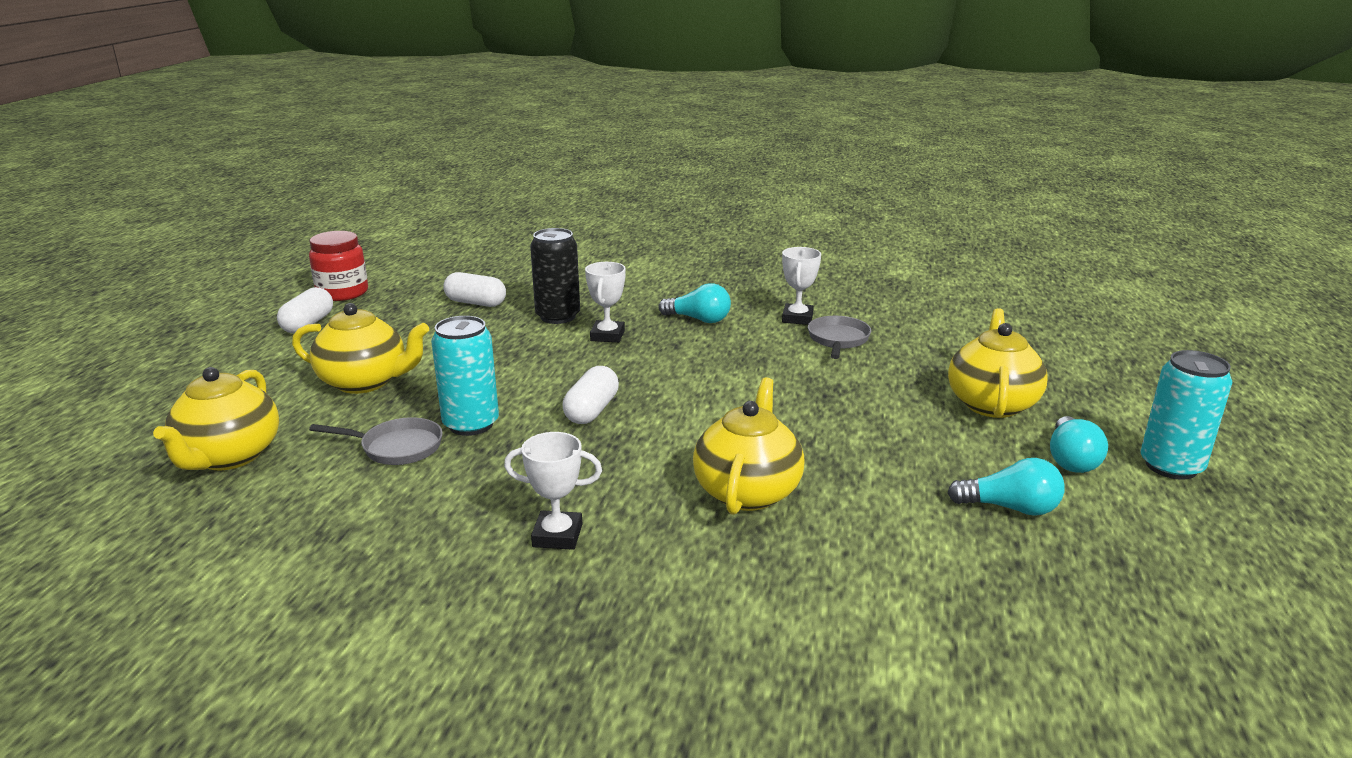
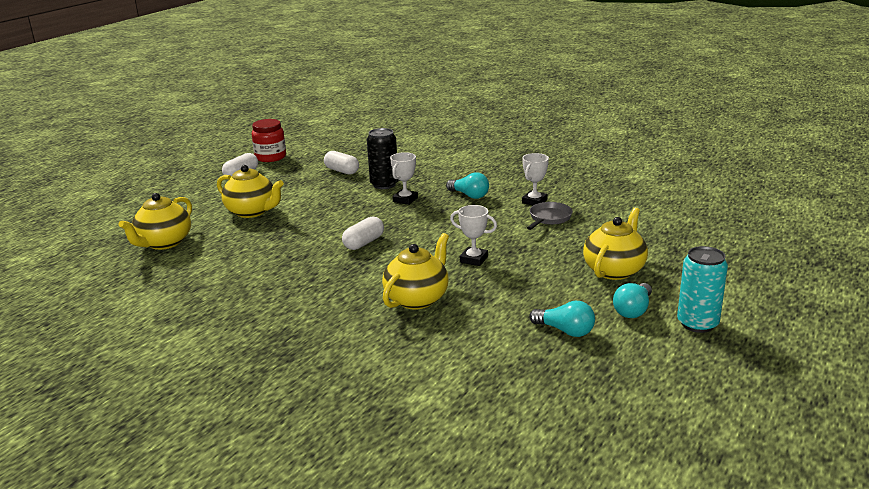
camera: 20 degrees right, 0 degrees up
grey pan [309,417,443,465] -> none
turquoise can [431,316,499,436] -> none
white trophy [504,432,602,550] -> white trophy moved to [450,205,497,266]

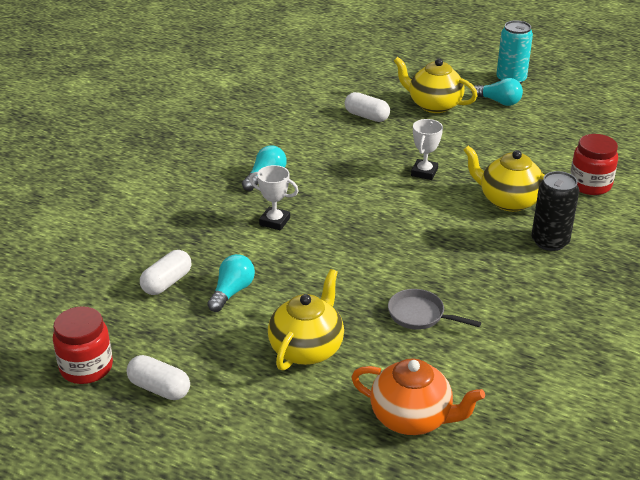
camera: 95 degrees left, 10 degrees up
yellow teapot [119,193,192,250] -> orange teapot [351,358,485,435]
white capsule [342,217,384,250] -> white capsule moved to [345,92,390,122]
black can [367,128,399,189] -> black can moved to [531,171,579,251]
white trophy [522,153,549,205] -> none
grey pan [527,202,573,230] -> grey pan moved to [388,289,481,330]
turquoise light bulb [529,300,595,337] -> turquoise light bulb moved to [207,254,255,312]
none -> red jar [570,134,618,195]

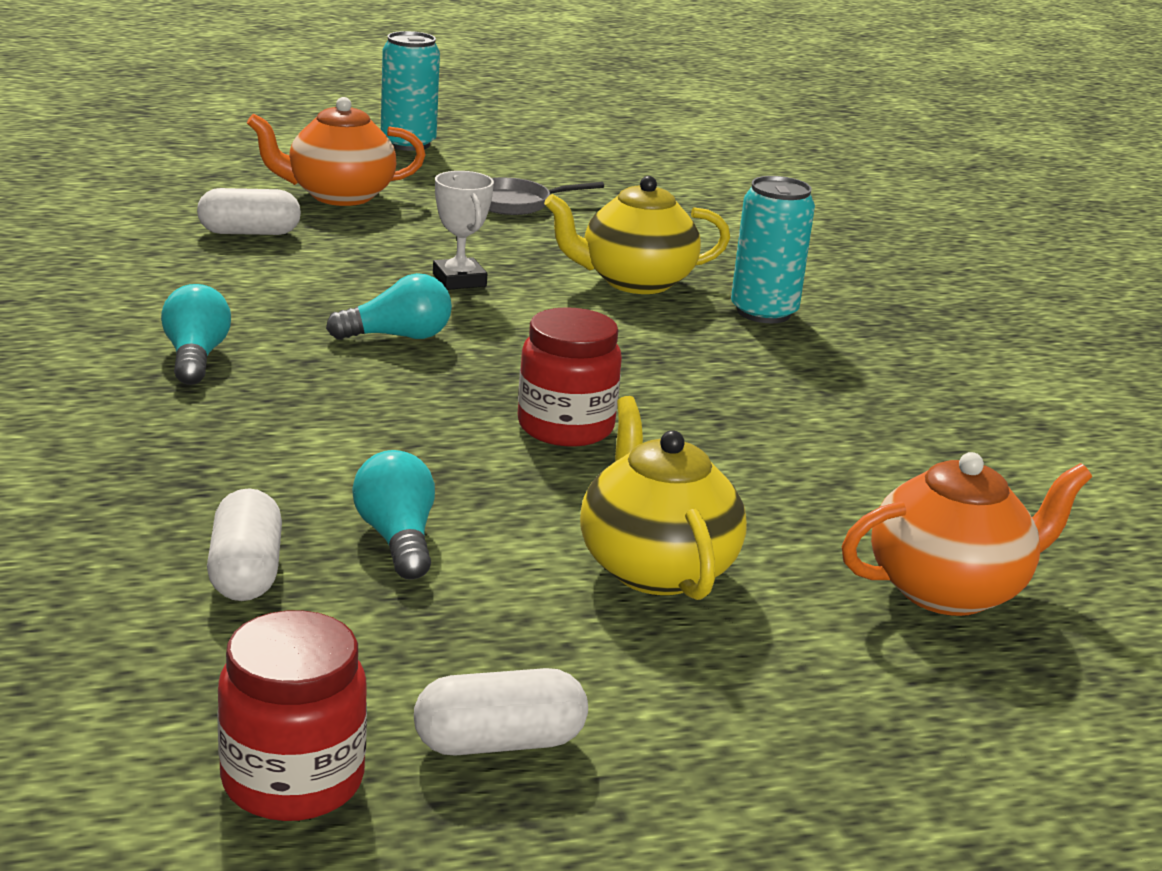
camera: 45 degrees left, 10 degrees down
white trophy [249,165,298,231] -> none
grey pan [388,289,481,330] -> grey pan moved to [489,177,604,215]
yellow teapot [394,57,478,113] -> orange teapot [247,97,426,206]
turquoise light bulb [471,78,523,106] -> turquoise light bulb moved to [326,273,452,340]
black can [531,171,579,251] -> turquoise can [731,176,815,323]
red jar [570,134,618,195] -> red jar moved to [518,307,622,447]

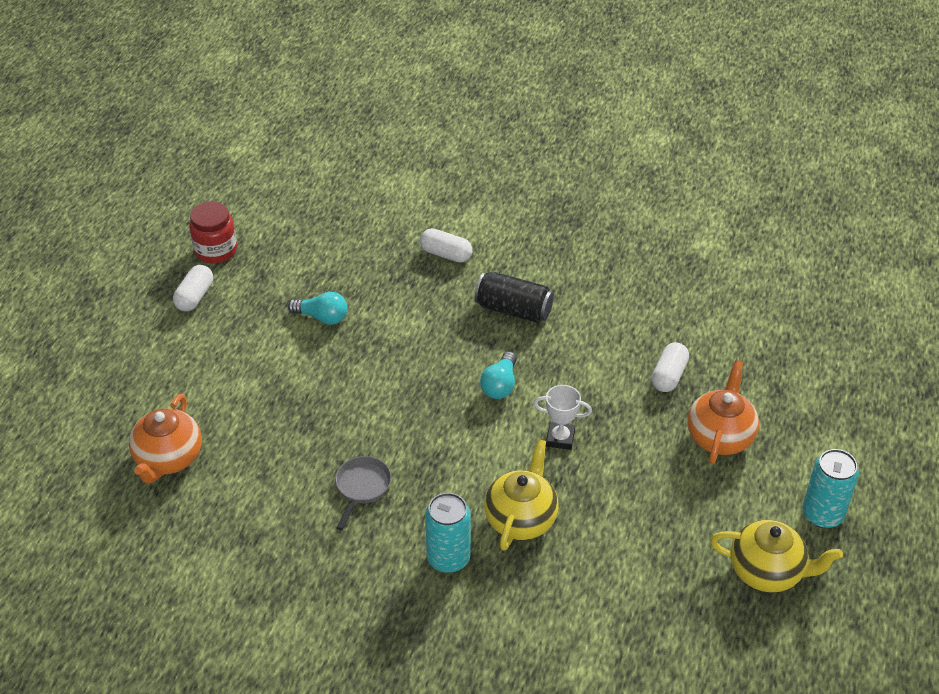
camera: 125 degrees right, 20 degrees up
turquoise light bulb [161,284,231,385] -> black can [475,272,554,323]
white capsule [207,488,282,601] -> white capsule moved to [420,228,472,263]
grey pan [489,177,604,215] -> grey pan moved to [335,456,391,530]
red jar [518,307,622,447] -> none
yellow teapot [580,396,747,600] -> yellow teapot moved to [710,520,843,592]

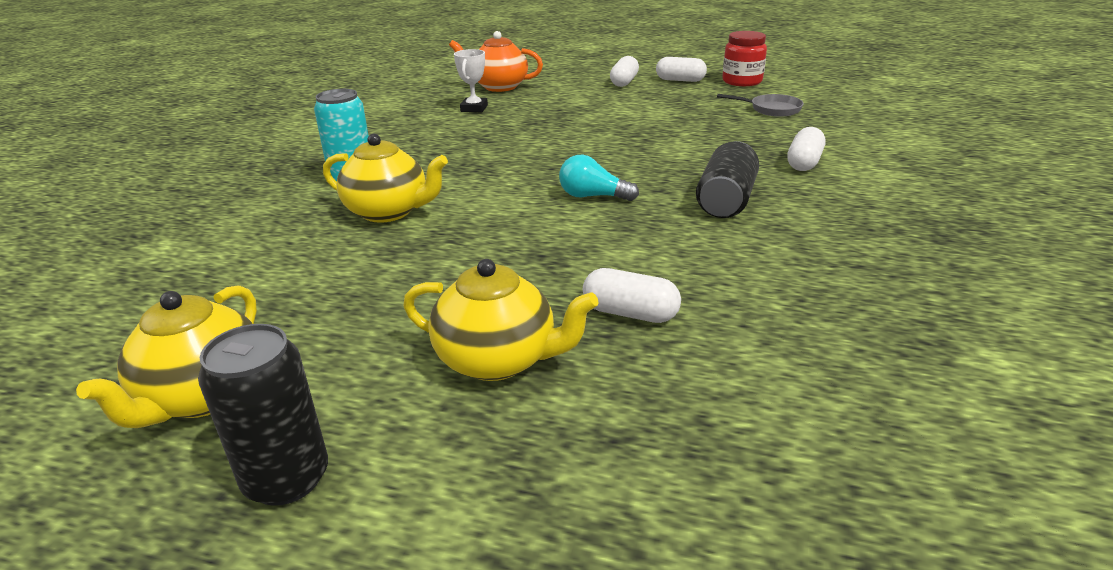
camera: 90 degrees right, 15 degrees down
turquoise light bulb [288,292,347,325] -> none
grey pan [335,456,391,530] -> grey pan moved to [717,94,804,117]
white trophy [534,385,592,450] -> white trophy moved to [454,49,488,112]
orange teapot [687,360,759,464] -> yellow teapot [403,259,599,381]
turquoise can [803,449,859,528] -> black can [198,324,328,506]
none -> white capsule [610,56,639,87]

